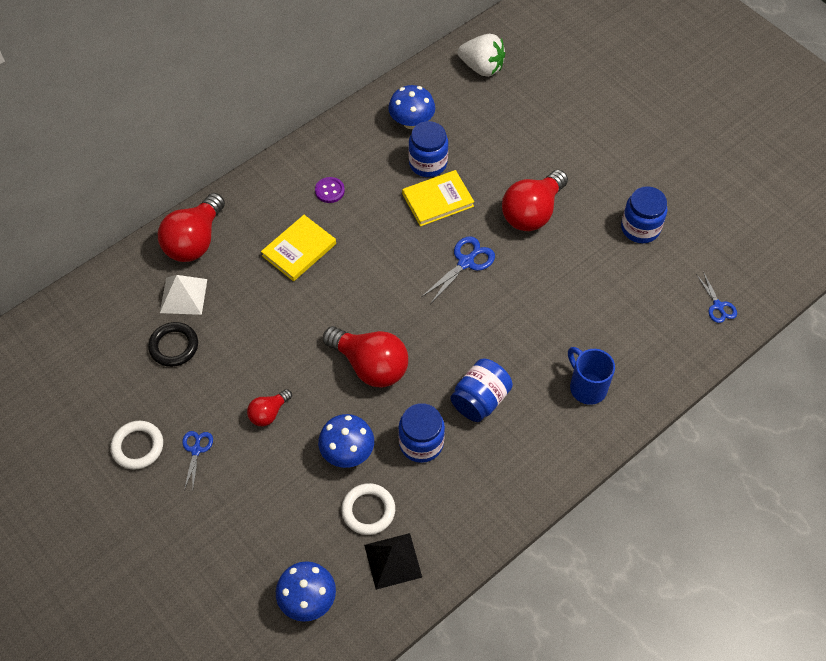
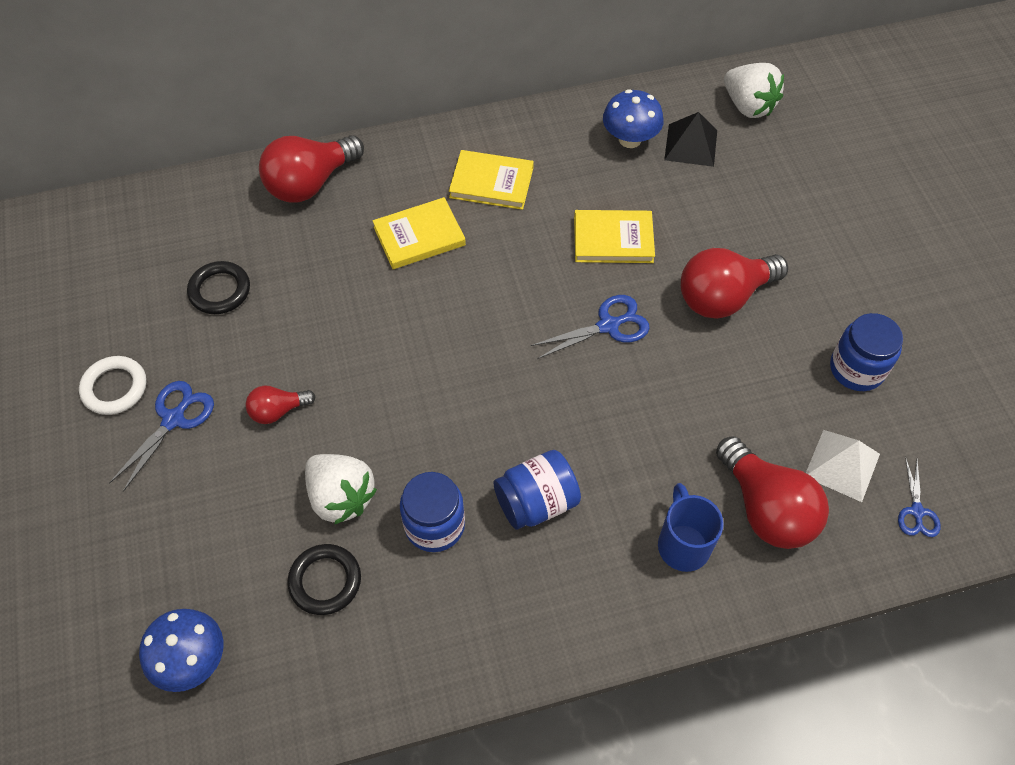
camera: 25 degrees right, 0 degrees up
white pyramid [160,275,207,315] -> white pyramid moved to [806,430,880,502]
blue scissors [182,431,213,490] -> blue scissors [109,381,214,492], size x1.52
purple button [315,177,345,203] -> yellow book [449,150,534,210]
blue mushroom [318,414,374,468] -> white strawberry [305,454,377,525]
red light bulb [323,326,408,388] -> red light bulb moved to [716,436,829,549]
white ring [341,483,395,535] -> black ring [287,544,361,615]
black pyramid [364,533,422,590] -> black pyramid moved to [664,112,717,167]
blue jar [408,121,448,177] -> none

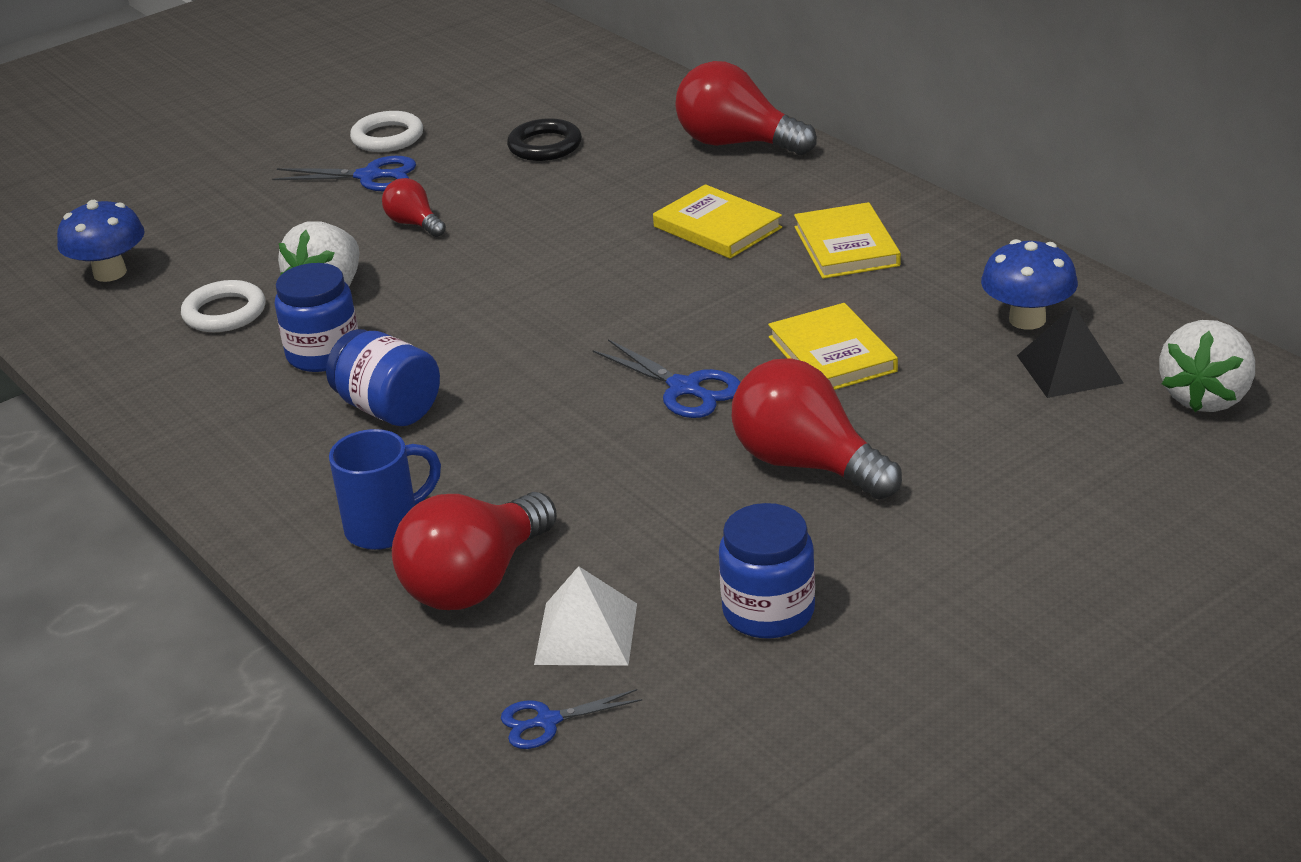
camera: 70 degrees right, 25 degrees down
black ring [287,544,361,615] -> white ring [181,280,265,332]

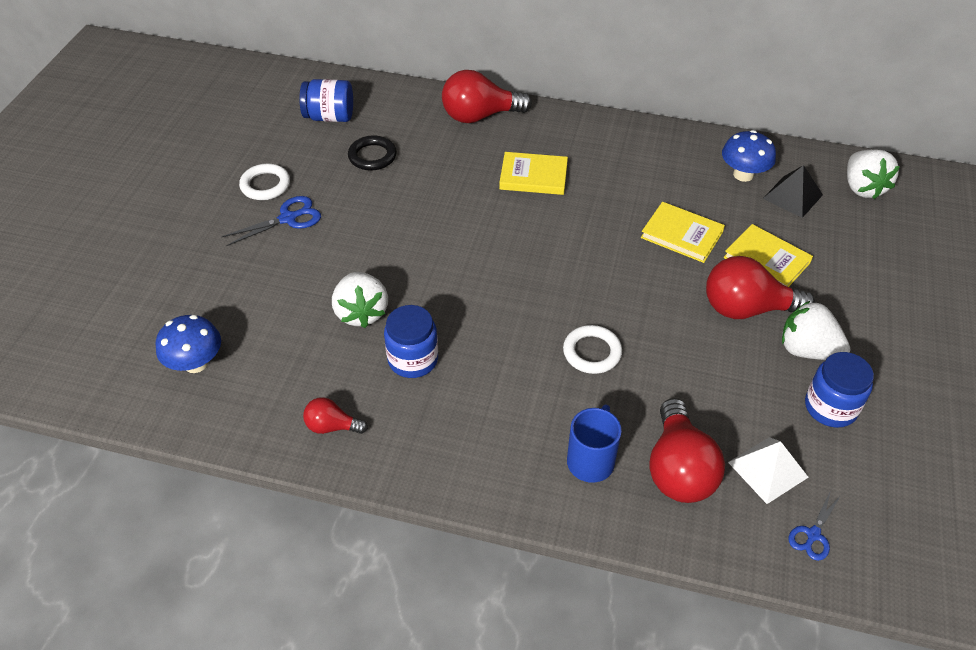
camera: 40 degrees left, 15 degrees up
white ring [181,280,265,332] -> white ring moved to [563,325,622,374]
blue jar [326,329,440,426] -> blue jar moved to [299,79,353,122]
red light bulb [382,178,446,237] -> red light bulb moved to [303,397,368,434]
blue scissors [593,339,741,418] -> none
yellow book [794,202,901,279] -> yellow book moved to [723,224,813,287]
none -> white strawberry [782,301,850,360]

